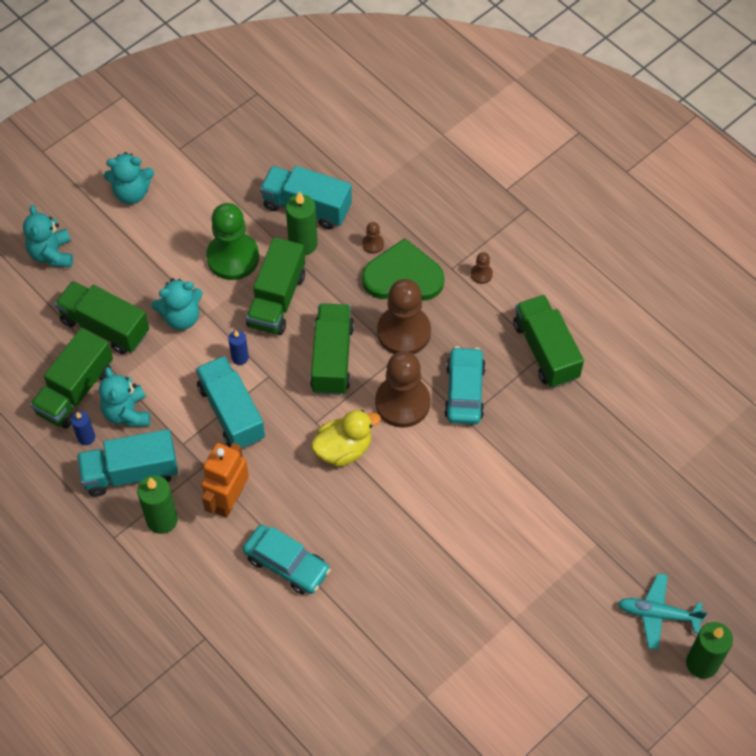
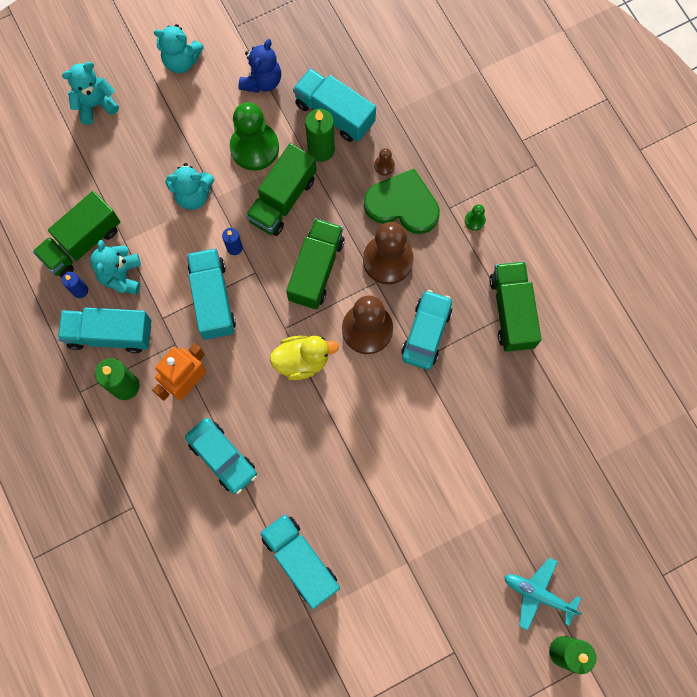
camera: 15 degrees right, 15 degrees up
turquoise teddy bear [23,205,73,267] -> turquoise teddy bear turned 60 degrees clockwise [62,62,119,125]
green truck [55,281,149,354] -> none
brown pawn [471,252,493,284] -> green pawn [465,204,486,231]
none -> blue teddy bear [238,39,281,93]
none -> turquoise truck [260,514,340,609]

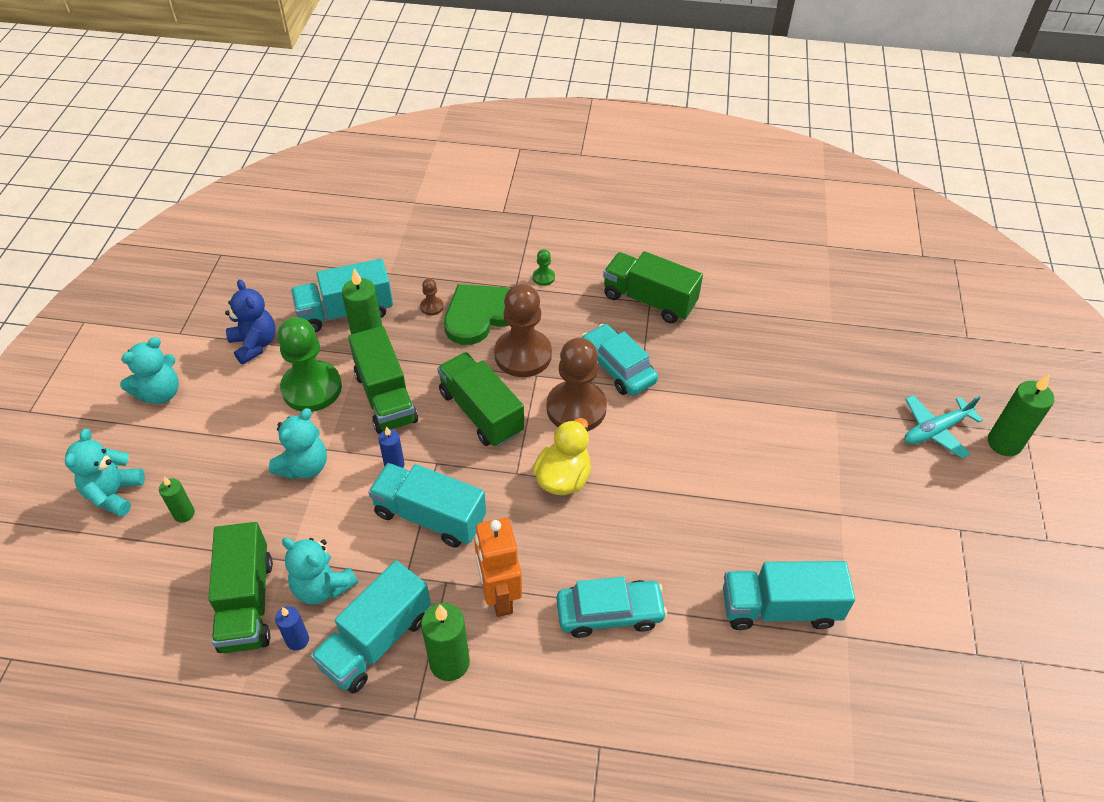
camera: 55 degrees left, 25 degrees down
none -> green candle [159,477,195,522]

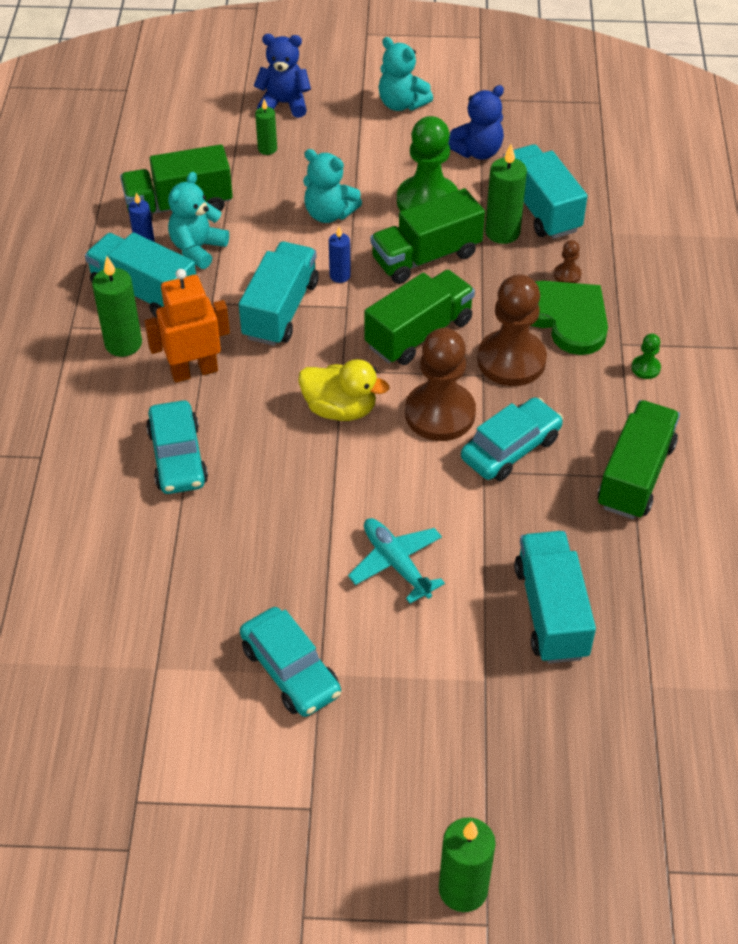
camera: 85 degrees right, 0 degrees up
turquoise teddy bear [65,429,145,517] -> blue teddy bear [254,34,311,118]
turquoise truck [723,561,855,630] -> turquoise truck moved to [514,531,596,664]
turquoise plane [904,395,983,459] -> turquoise plane moved to [348,518,445,603]
none -> turquoise car [240,607,341,717]

